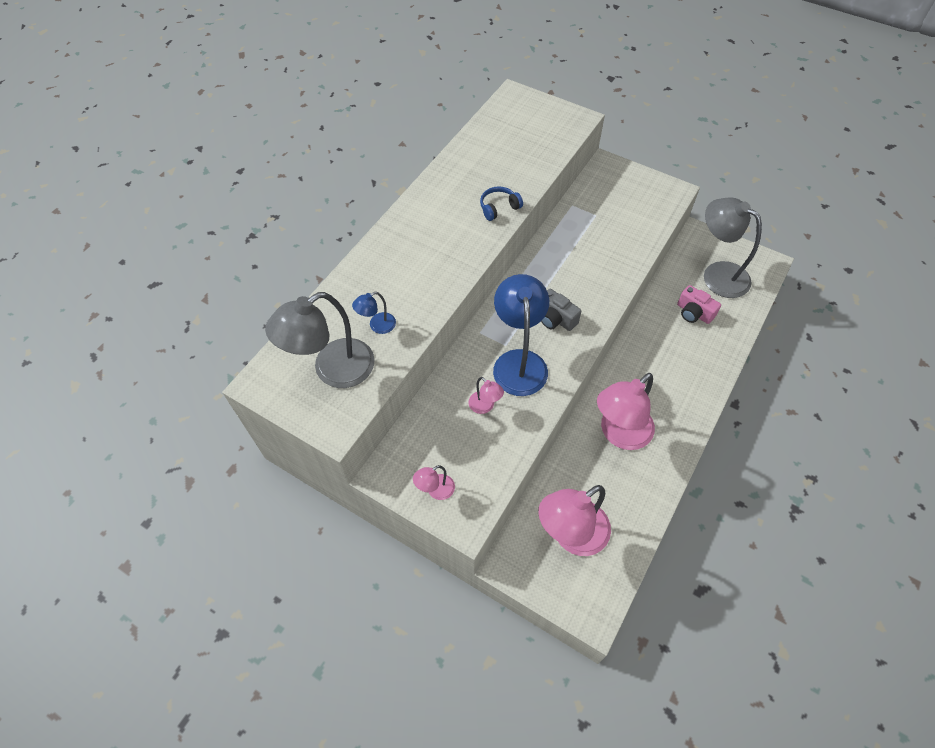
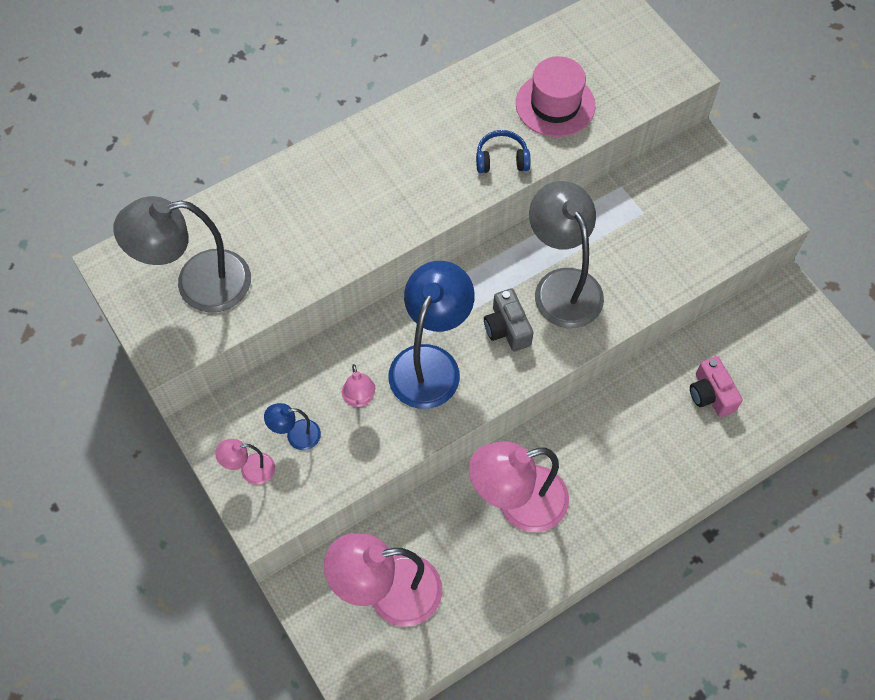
camera: 25 degrees right, 5 degrees up
blue lamp [352,292,396,334] -> blue lamp moved to [264,403,321,450]
grey lamp [704,197,762,298] -> grey lamp moved to [529,181,604,328]
none -> pink hat [516,56,595,137]

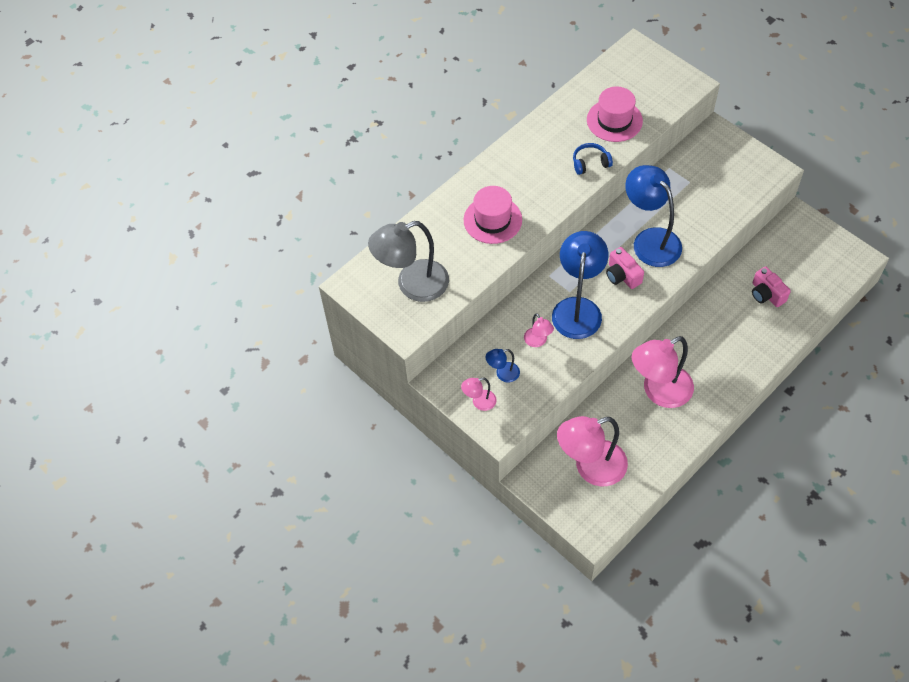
camera: 10 degrees left, 5 degrees down
grey camera [484,288,533,351] -> pink camera [606,247,644,289]
grey lamp [529,181,604,328] -> blue lamp [625,165,682,267]
none -> pink hat [464,186,522,244]

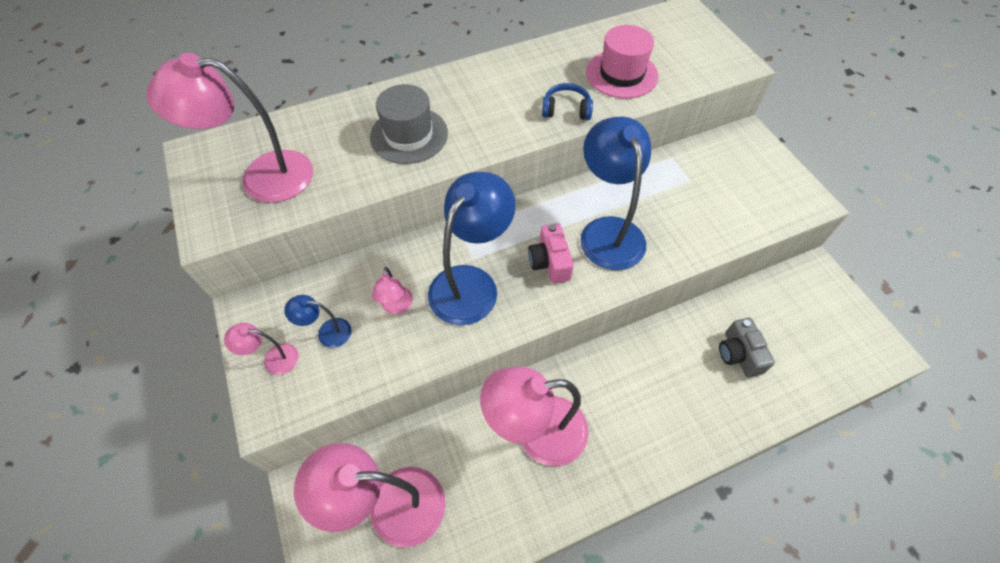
camera: 20 degrees right, 0 degrees up
grey lamp [368,221,449,302] -> pink lamp [146,53,313,203]
pink hat [464,186,522,244] -> grey hat [370,84,448,164]
pink camera [752,266,791,307] -> grey camera [719,318,775,377]

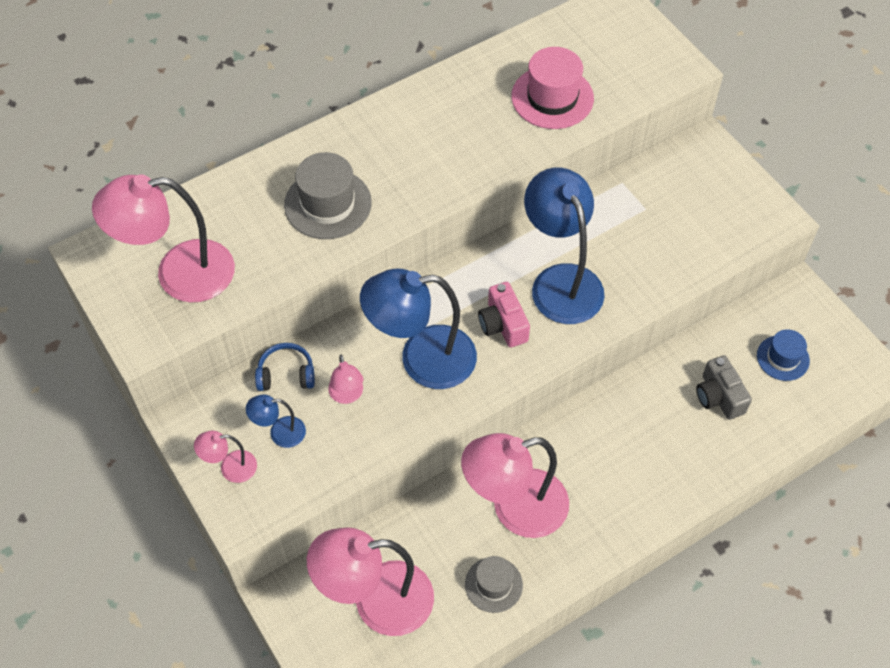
camera: 10 degrees left, 0 degrees up
blue lamp [428,172,516,325] -> blue lamp turned 120 degrees counterclockwise [360,268,477,389]
blue headphones [542,83,593,120] -> blue headphones moved to [255,343,315,391]
none -> grey hat [465,556,523,613]
none -> blue hat [757,329,810,381]

